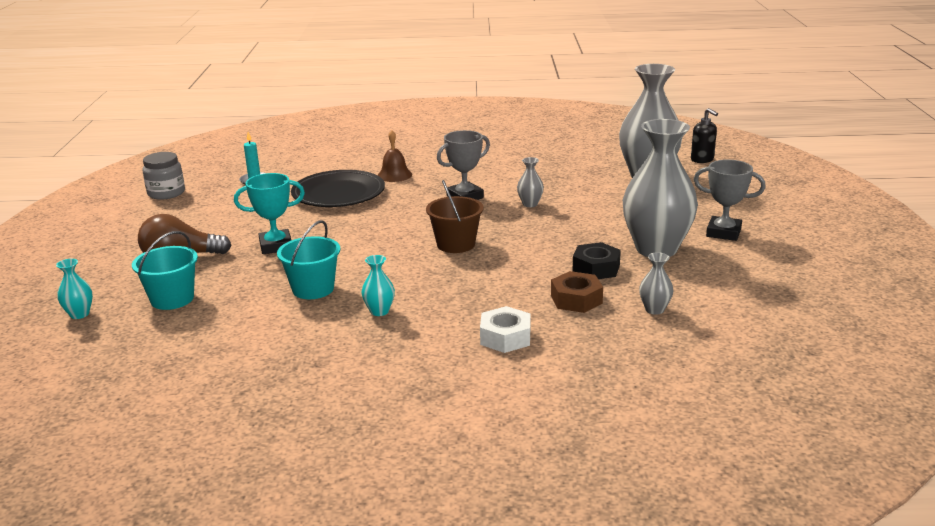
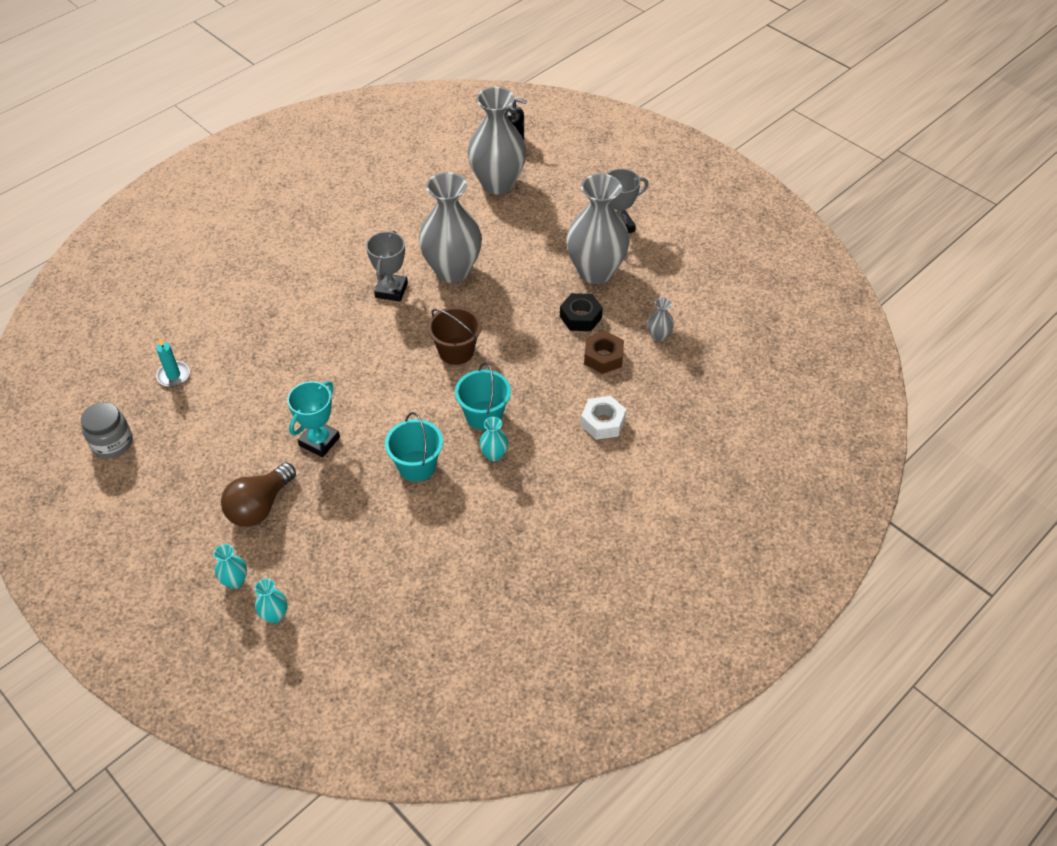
camera: 45 degrees left, 25 degrees up
turquoise bucket [132,231,198,310] -> turquoise bucket moved to [455,362,511,430]
black plate [291,170,385,207] -> none
brown bell [378,130,412,182] -> none
grey vase [517,157,544,207] -> grey vase [419,172,482,283], size x2.45
none -> turquoise vase [214,544,247,589]

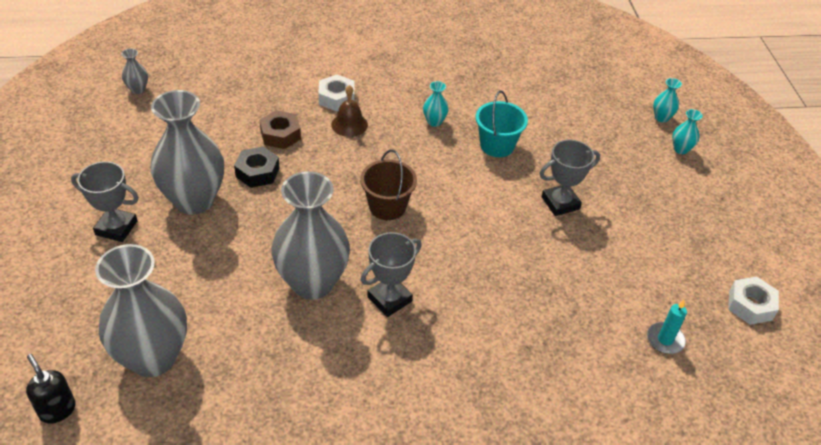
camera: 145 degrees left, 5 degrees down
grey jar [81,402,132,458] -> white nut [728,276,779,325]
brown light bulb [221,463,296,527] -> none
turquoise trophy [287,381,340,457] -> grey trophy [539,140,600,216]
turquoise bucket [455,362,511,430] -> none
grey vase [647,298,674,342] -> grey vase moved to [121,49,148,94]
none -> brown bell [331,85,368,137]

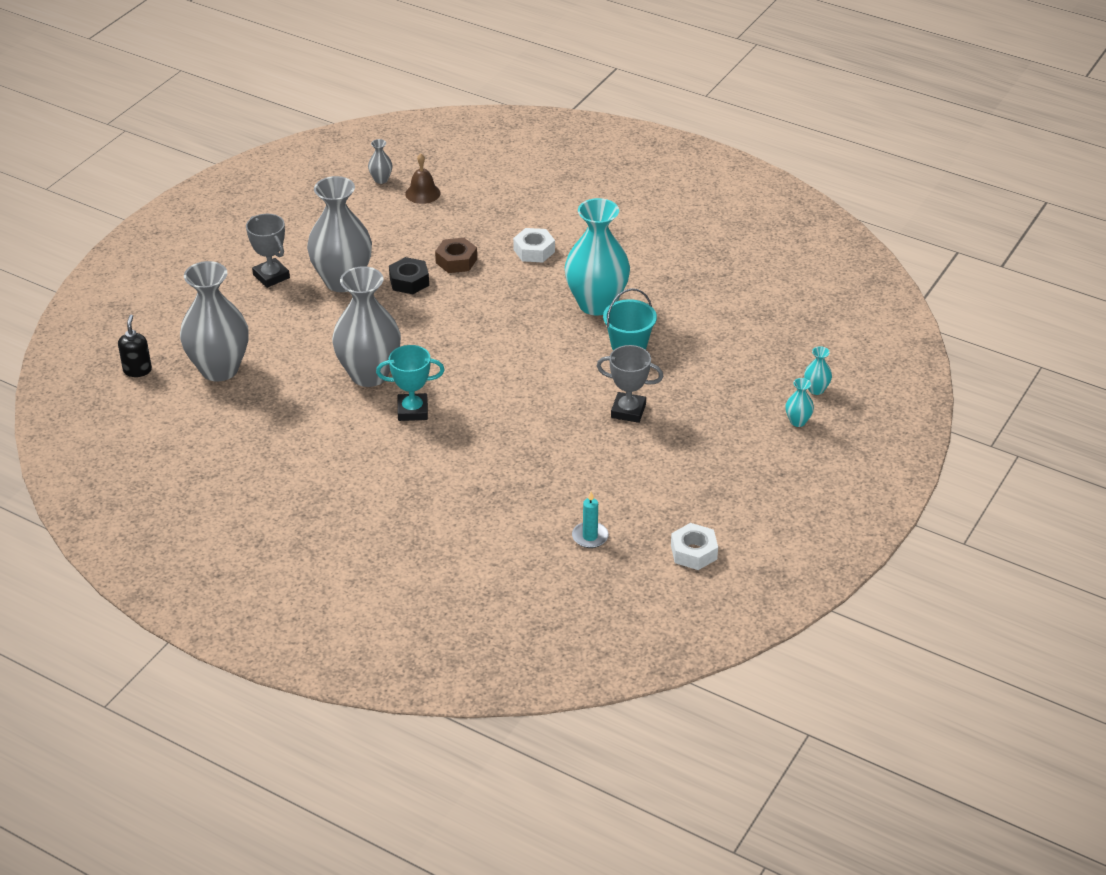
camera: 40 degrees right, 5 degrees down
brown bell [331,85,368,137] -> brown bell moved to [405,153,441,204]
brown bucket [360,150,417,220] -> none
grey trophy [361,232,422,317] -> turquoise trophy [376,345,445,421]
turquoise vase [423,81,449,127] -> turquoise vase [565,198,630,316], size x2.45

